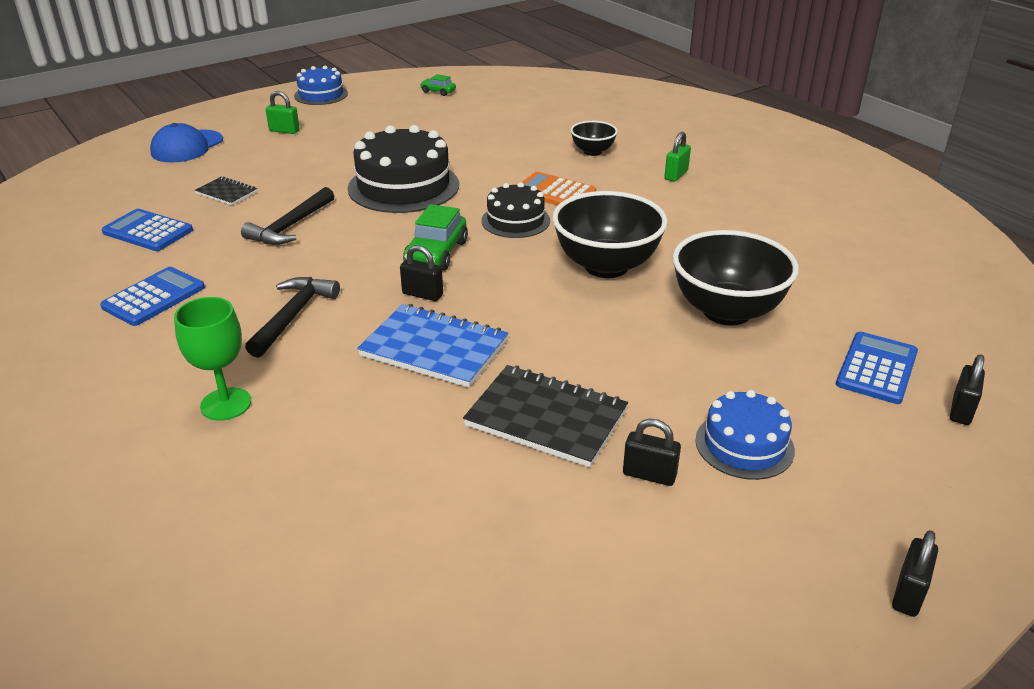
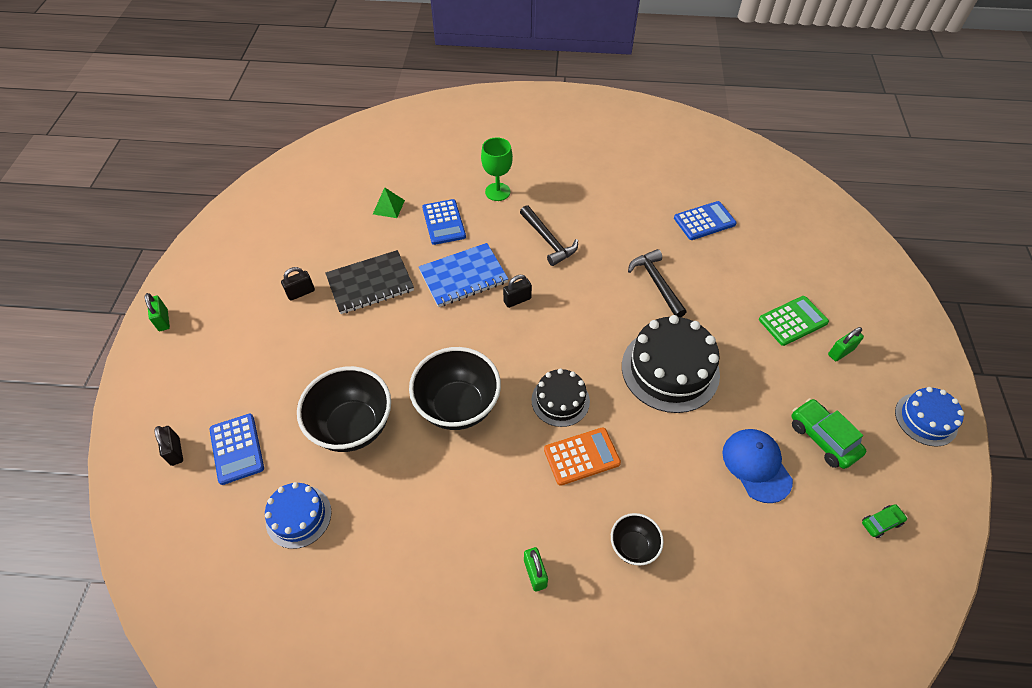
camera: 130 degrees right, 20 degrees up
blue calculator [100,267,205,326] -> blue calculator moved to [422,199,466,245]
blue cap [150,123,223,163] -> blue cap moved to [723,429,793,503]
black notebook [195,177,257,205] -> none
green car [403,204,468,271] -> green car moved to [792,398,866,469]
blue cake [695,390,795,480] -> blue cake moved to [265,482,332,549]
black padlock [892,530,938,617] -> green padlock [145,293,170,331]
none -> green pyramid [373,187,405,218]
none -> green calculator [759,296,829,346]

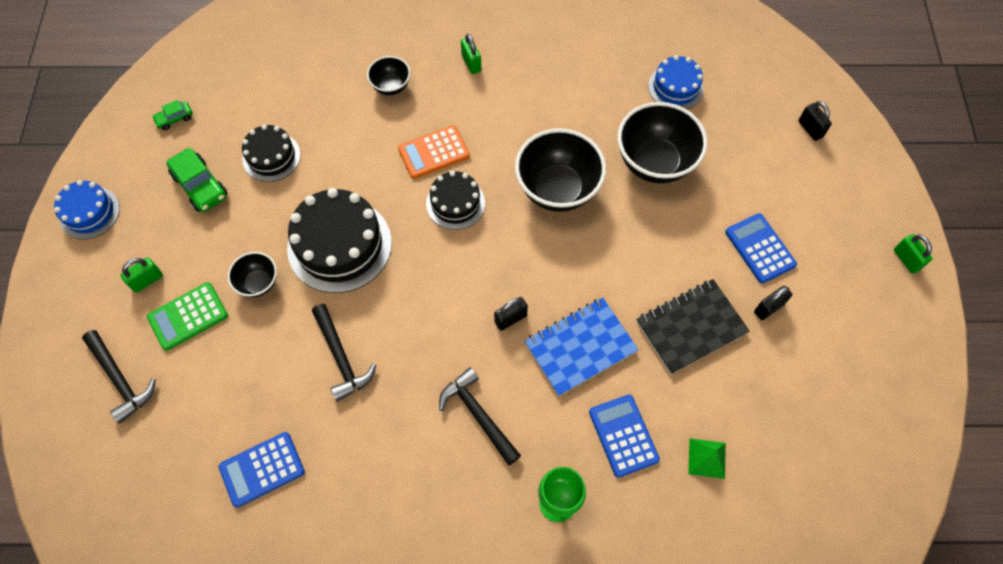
camera: 175 degrees right, 10 degrees up
blue calculator [209,414,264,485] -> blue calculator moved to [725,213,797,284]
blue cap [723,429,793,503] -> black cake [242,124,301,182]
none -> black hammer [82,330,156,424]
none -> black bowl [228,252,277,297]

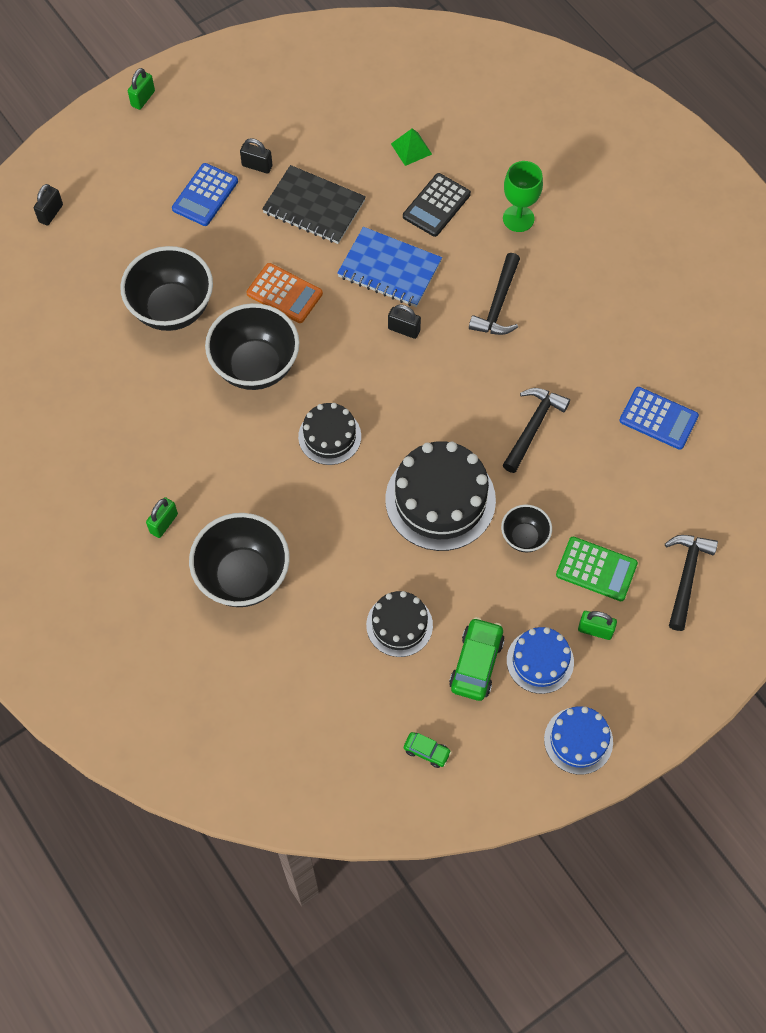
camera: 125 degrees left, 0 degrees up
black bowl [367,56,411,95] -> black bowl [189,513,290,607], size x1.92
orange calculator [398,125,470,179] -> orange calculator moved to [247,263,323,323]
blue calculator [589,395,660,478] -> black calculator [403,173,471,237]
blue cake [648,55,704,109] -> blue cake moved to [507,627,574,694]

